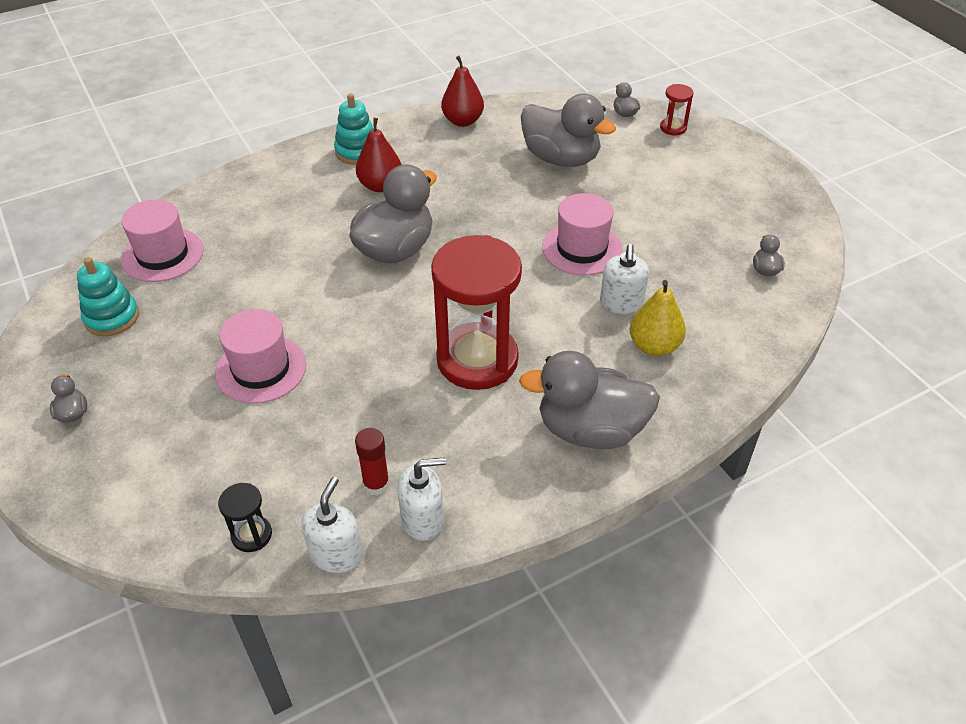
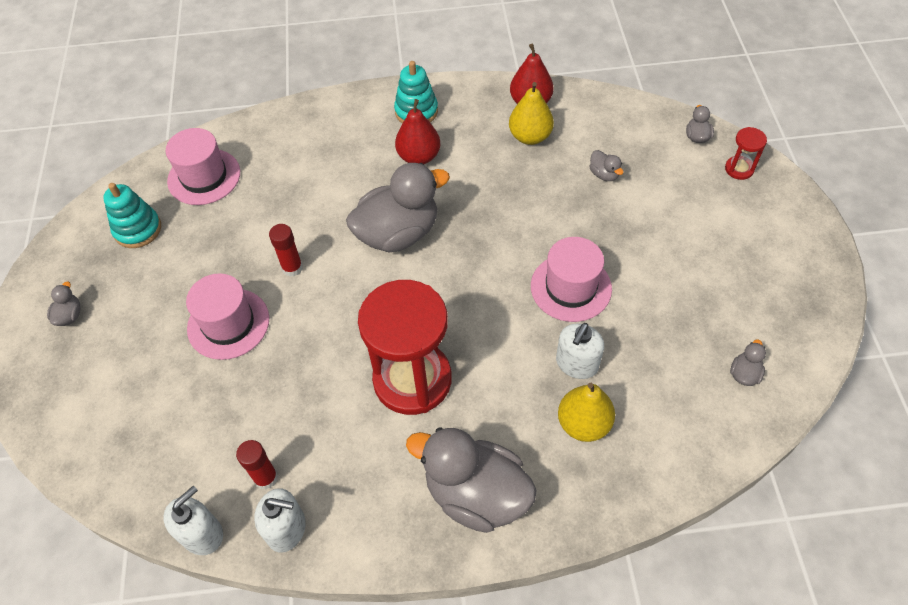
camera: 25 degrees right, 10 degrees up
black hourglass [218,483,272,552] -> none
grey duck [521,94,616,167] -> grey duck [589,150,623,181], size x0.40
none -> red glue stick [269,224,303,277]
none -> yellow pear [509,82,554,145]

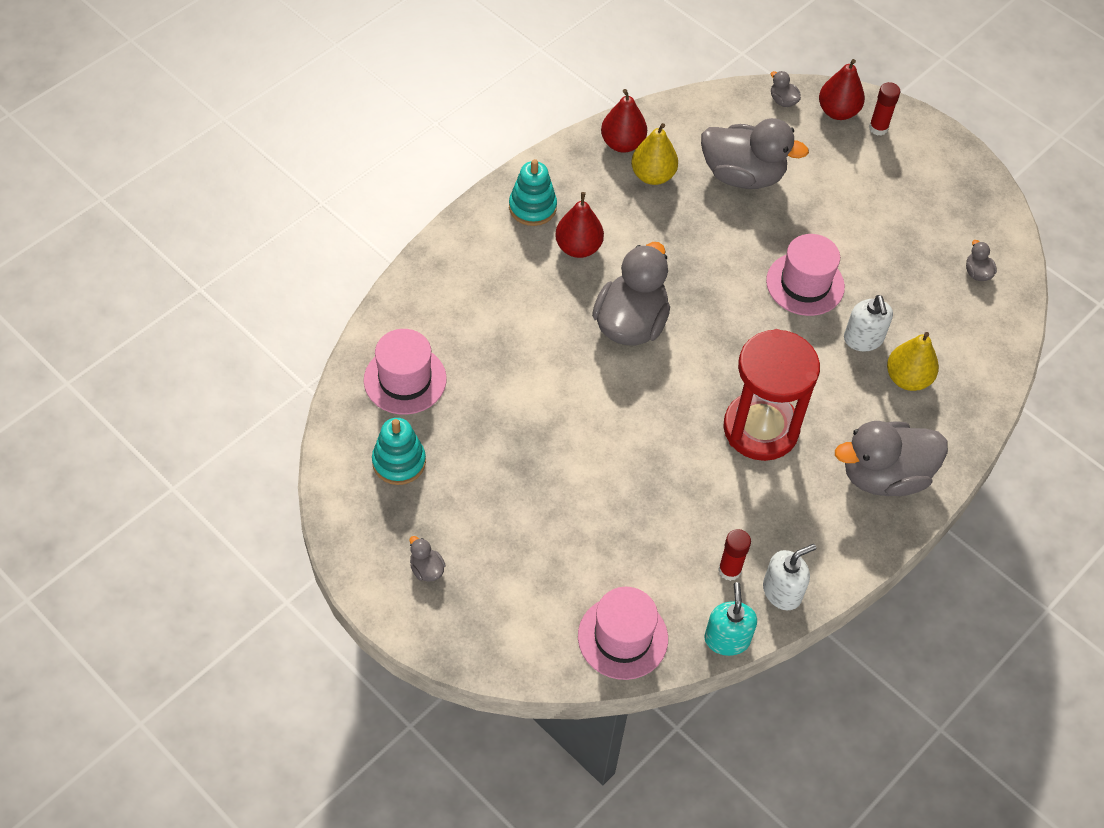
camera: 45 degrees left, 0 degrees up
white soap dispenser [163,486,223,555] -> turquoise soap dispenser [704,582,757,656]
pink hat [186,273,269,360] -> pink hat moved to [578,587,668,680]
red glue stick [269,224,303,277] -> red glue stick moved to [869,82,900,136]
grey duck [589,150,623,181] -> grey duck [701,118,809,189], size x2.47
red hourglass [725,127,767,180] -> red pear [819,59,865,120]

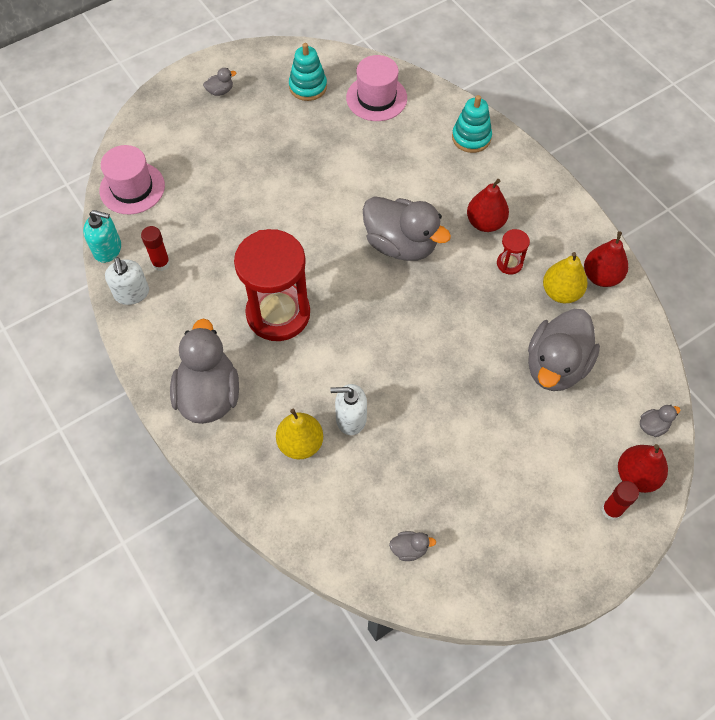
camera: 105 degrees right, 5 degrees up
turquoise stacking toy [509,159,557,226] -> turquoise stacking toy moved to [452,95,492,153]
pink hat [766,234,845,316] -> none
none -> red hourglass [497,229,530,274]

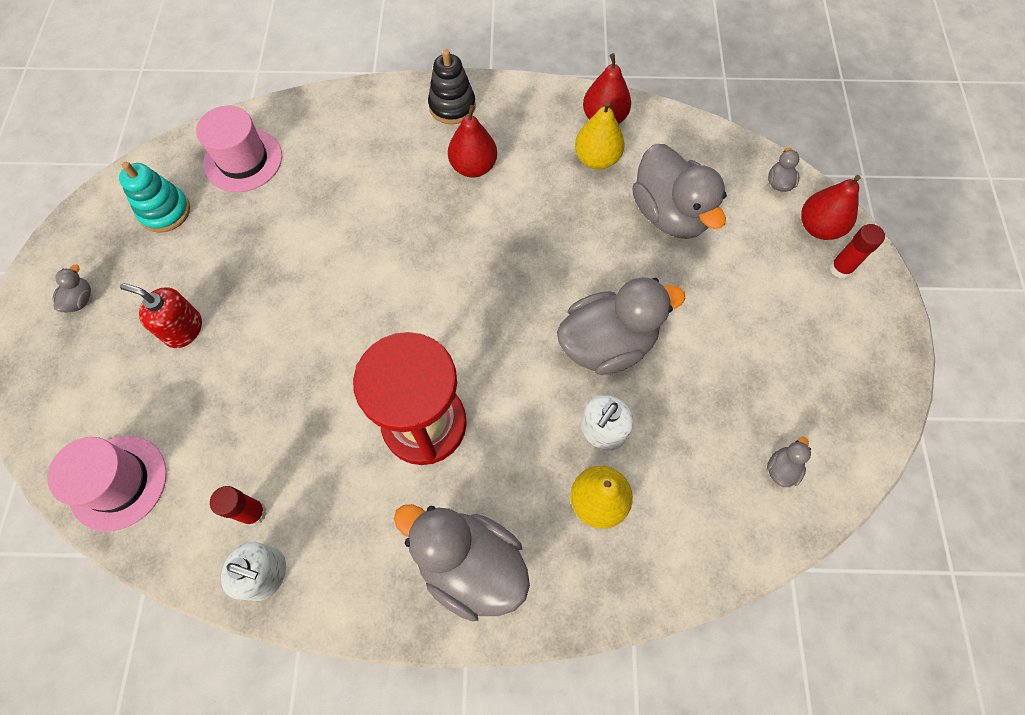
camera: 55 degrees left, 5 degrees up
turquoise soap dispenser [83,210,121,263] -> none
grey duck [363,196,451,261] -> grey duck moved to [557,277,686,375]
turquoise stacking toy [452,95,492,153] -> none
red hourglass [497,229,530,274] -> none
none -> red soap dispenser [120,283,202,348]
none -> black stacking toy [428,49,476,124]

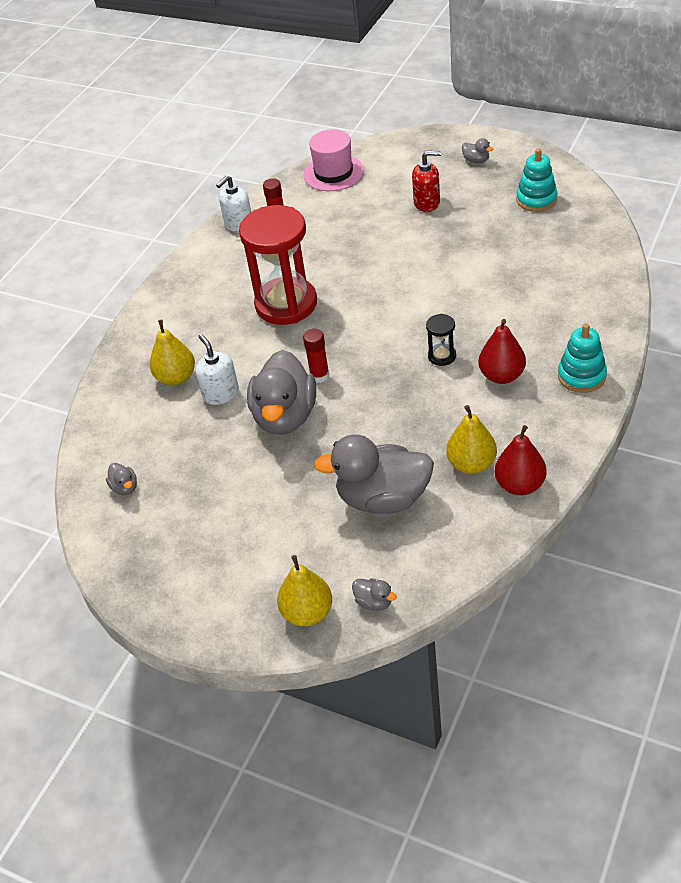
camera: 120 degrees right, 20 degrees down
red soap dispenser [120,283,202,348] -> red soap dispenser turned 45 degrees clockwise [412,151,441,212]
pink hat [196,106,282,192] -> none
grey duck [394,504,530,622] -> none
black stacking toy [428,49,476,124] -> turquoise stacking toy [558,323,607,393]
red pear [801,175,861,240] -> yellow pear [277,555,332,626]
red glue stick [829,224,885,278] -> red glue stick moved to [303,329,329,383]
none -> black hourglass [426,314,456,366]

